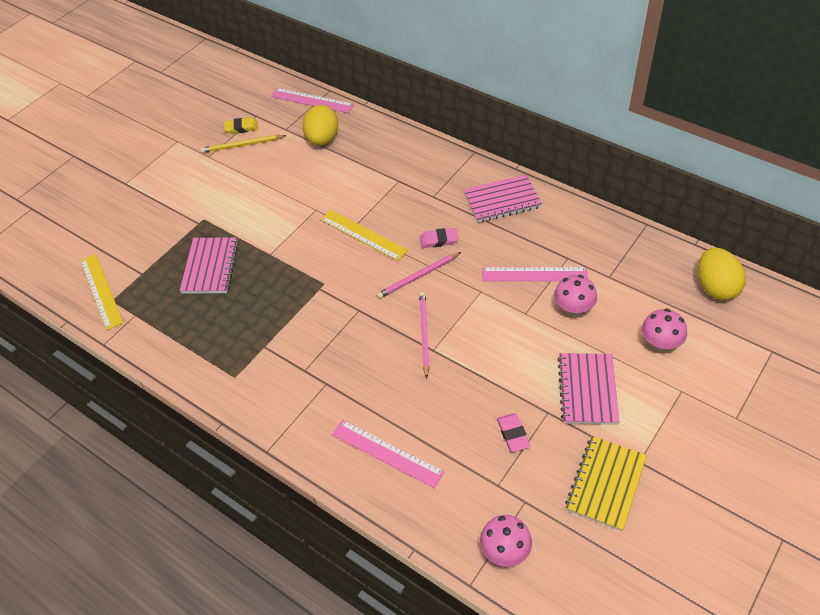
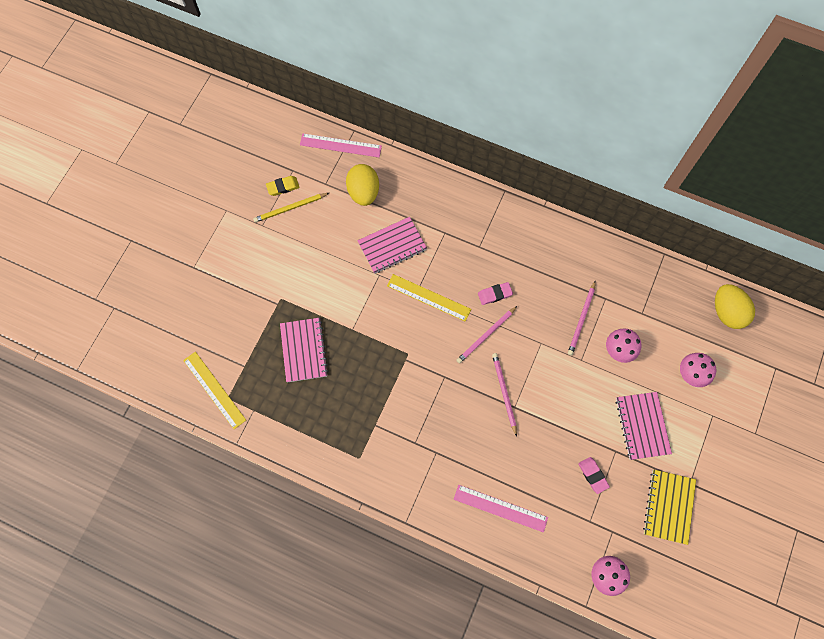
camera: 15 degrees left, 20 degrees up
pink notebook [464,175,542,223] -> pink notebook moved to [357,217,427,274]
pink ruler [482,267,588,281] -> pink pencil [568,280,596,356]

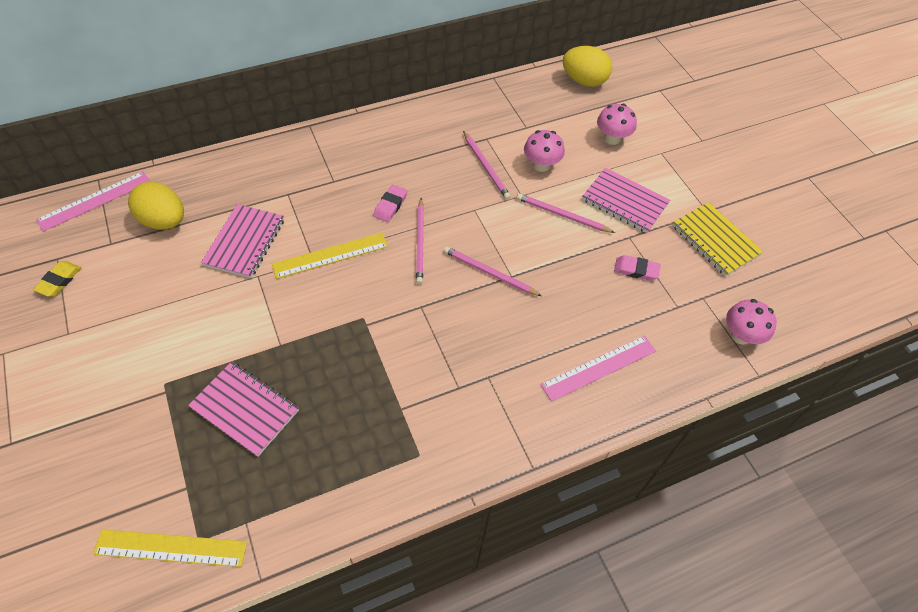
camera: 50 degrees left, 15 degrees down
yellow pencil [253,193,329,223] -> none
none -> pink pencil [517,193,615,233]

